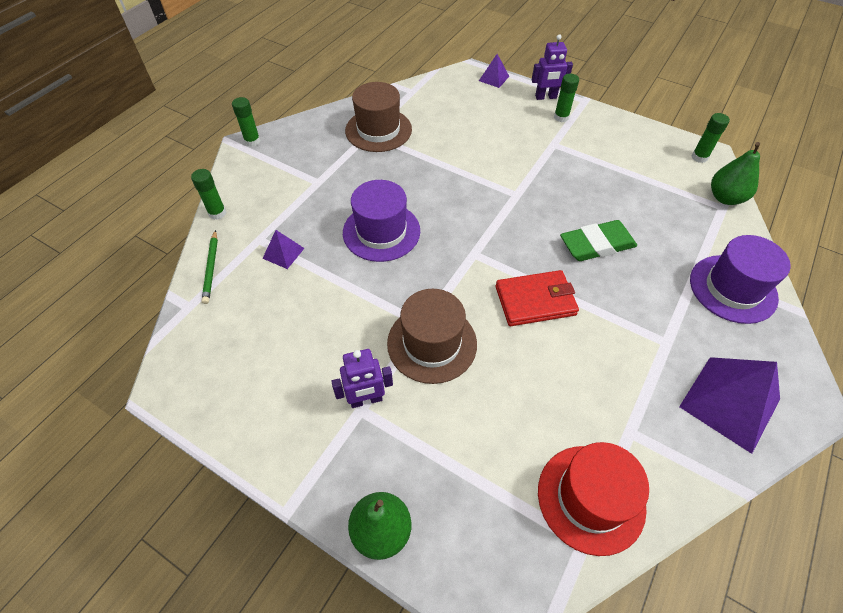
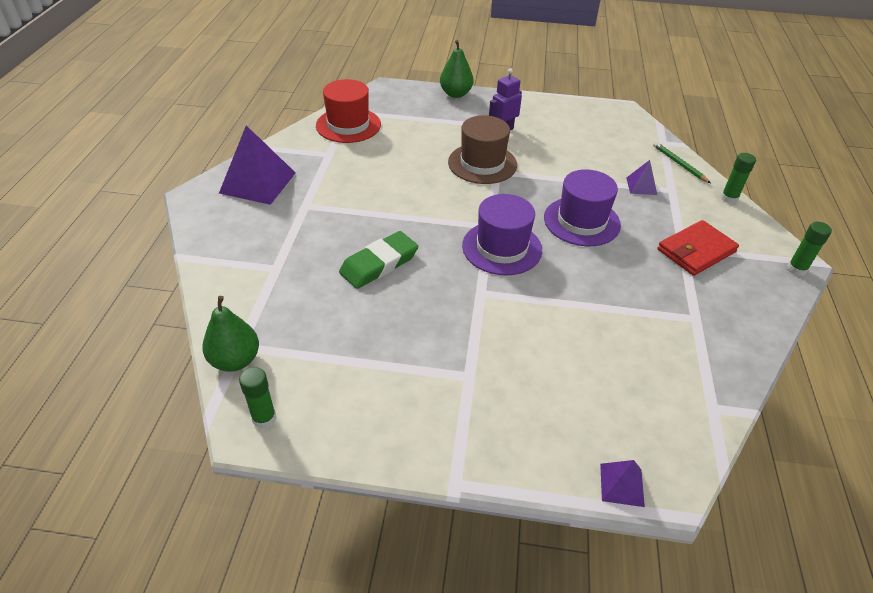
camera: 155 degrees right, 10 degrees down
brown hat [345,82,412,152] -> none
red wallet [495,270,579,326] -> red wallet moved to [658,220,739,276]
purple robot [532,34,573,100] -> none
green glue stick [554,74,579,122] -> none
purple hat [690,235,791,324] -> purple hat moved to [462,194,542,275]

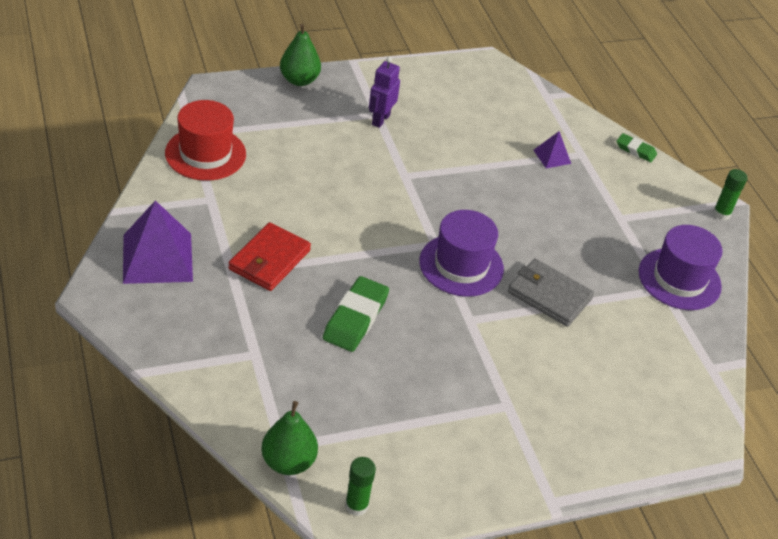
camera: 30 degrees left, 0 degrees up
brown hat [448,115,517,184] -> none
purple hat [544,169,621,246] -> purple hat moved to [639,225,723,310]
purple pyramid [600,460,645,507] -> none
green pencil [653,142,711,183] -> none
red wallet [658,220,739,276] -> red wallet moved to [228,222,311,291]
green glue stick [721,153,756,204] -> green eraser [617,133,657,162]
none -> grey wallet [508,259,594,327]

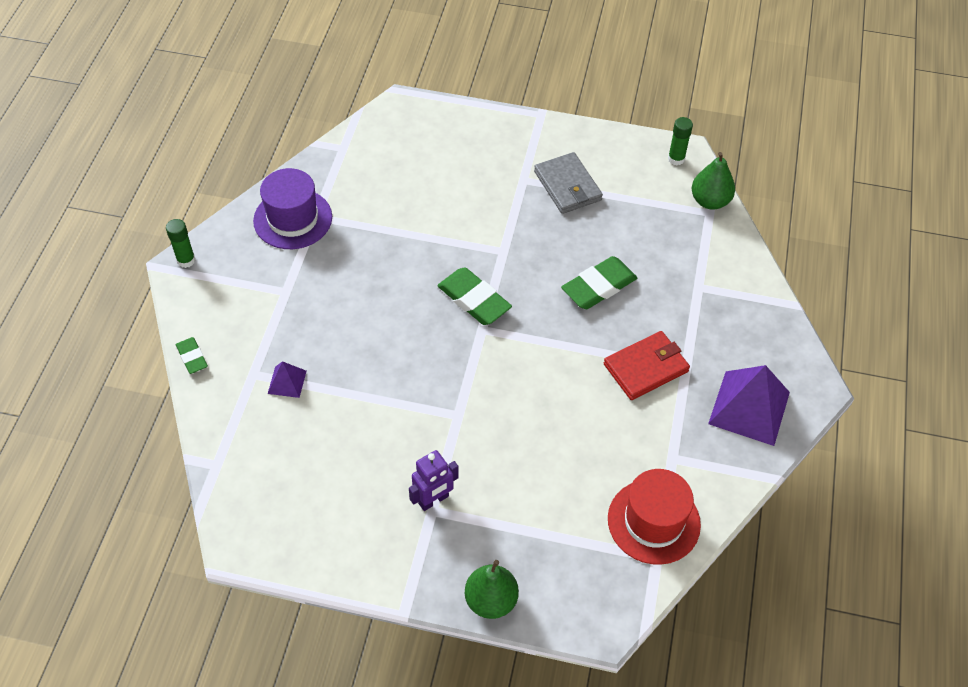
camera: 145 degrees left, 10 degrees up
purple hat [419,210,504,297] -> green eraser [437,267,512,325]
grey wallet [508,259,594,327] -> grey wallet moved to [534,152,603,214]

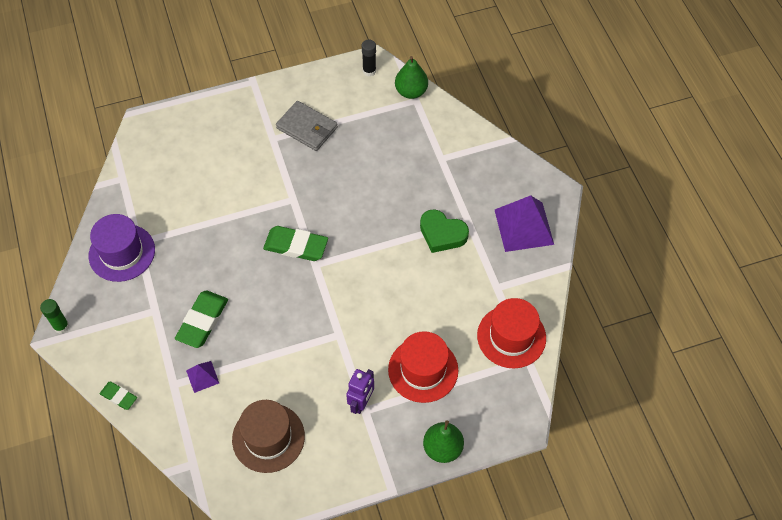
camera: 30 degrees left, 5 degrees up
green eraser [561,256,637,309] -> green eraser moved to [175,291,228,348]
red wallet [604,331,690,400] -> green heart [420,209,469,253]
green glue stick [668,117,693,165] -> black glue stick [362,39,376,77]
none -> brown hat [232,400,305,473]
none -> red hat [388,331,458,403]

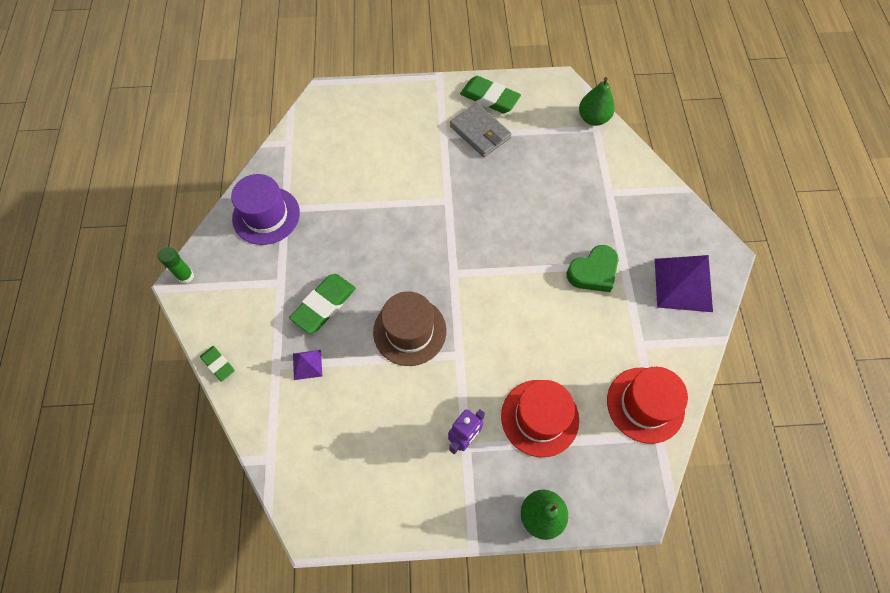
camera: 15 degrees right, 5 degrees up
brown hat [232,400,305,473] -> brown hat moved to [373,291,446,366]
green eraser [263,226,328,261] -> green eraser moved to [460,76,521,113]
black glue stick [362,39,376,77] -> none
green heart [420,209,469,253] -> green heart turned 75 degrees counterclockwise [567,245,618,292]

